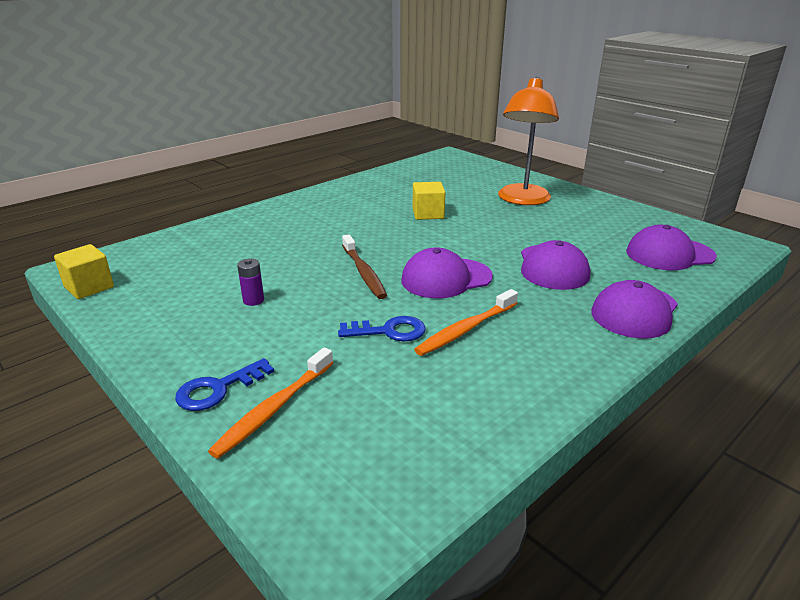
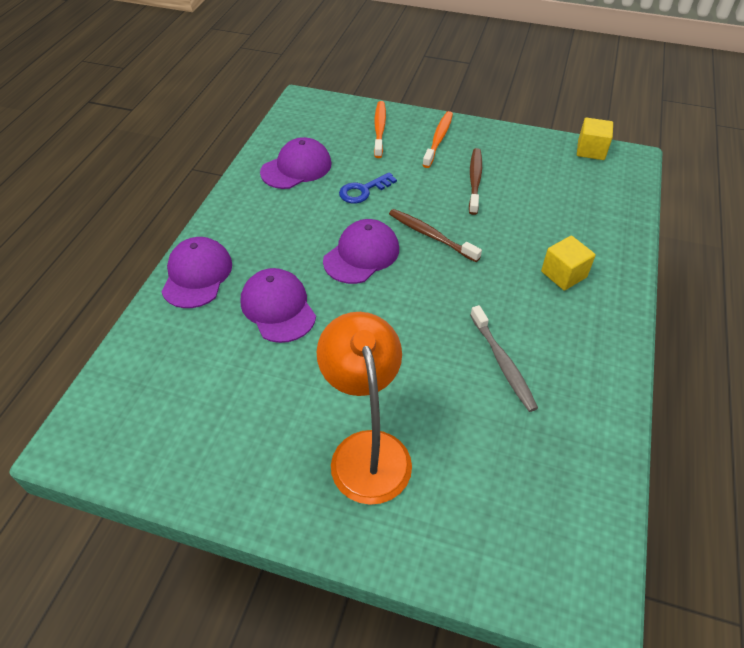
camera: 150 degrees right, 20 degrees up
blue key [175,358,274,411] -> none
purple battery [237,258,264,306] -> brown toothbrush [469,148,482,215]
yellow cube [413,182,445,220] -> yellow cube moved to [541,236,596,290]
orange toothbrush [414,289,518,356] -> orange toothbrush moved to [423,111,453,168]
purple cap [626,225,717,270] -> purple cap moved to [260,137,331,189]
none -> grey toothbrush [470,305,538,412]

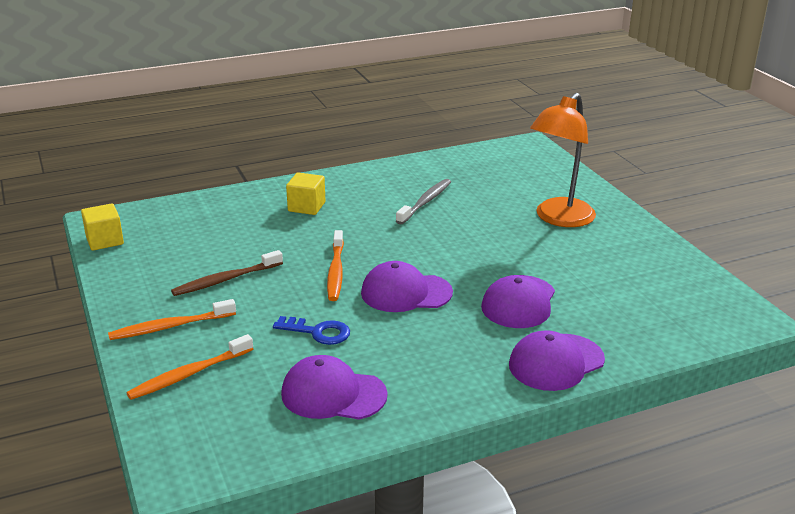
camera: 130 degrees left, 20 degrees down
brown toothbrush [389,209,482,262] -> orange toothbrush [327,230,344,301]

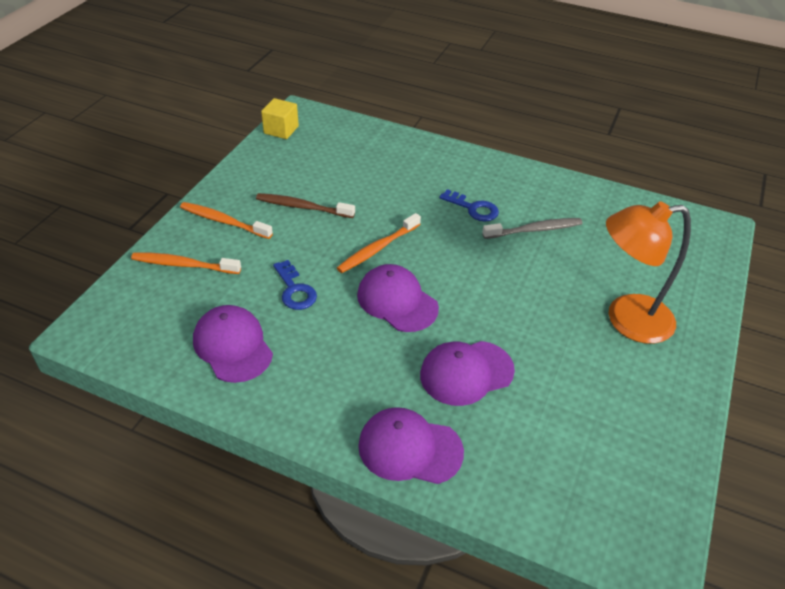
camera: 45 degrees right, 15 degrees up
yellow cube [286,172,325,215] -> none
none -> blue key [439,189,499,221]

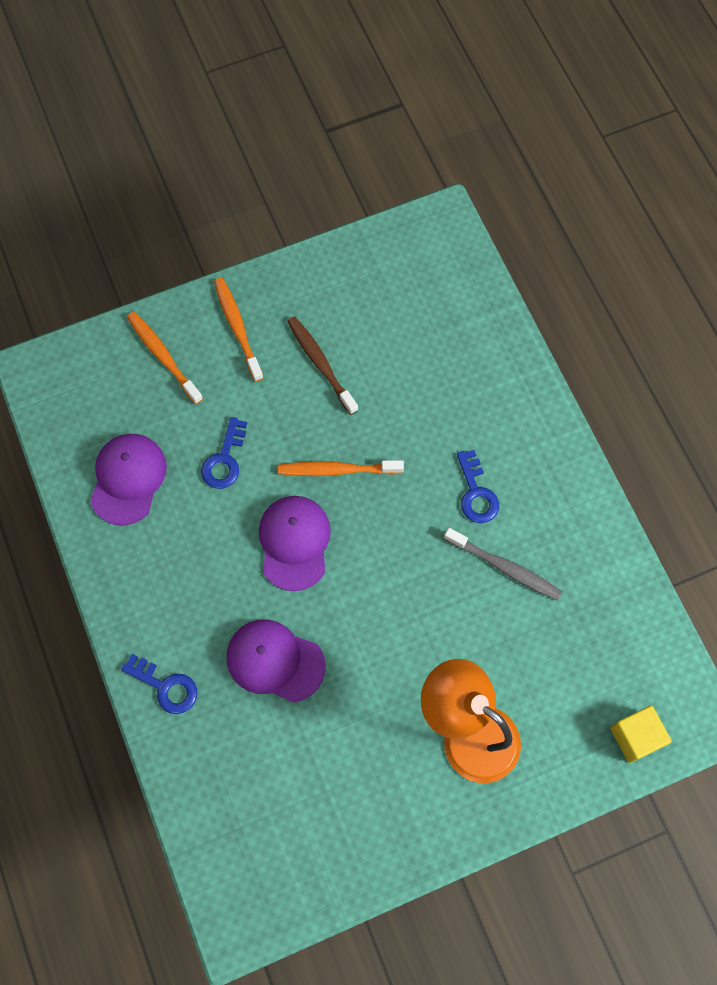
camera: 45 degrees right, 25 degrees up
yellow cube [261,98,299,139] -> yellow cube moved to [610,706,672,763]
purple cap [358,407,464,484] -> blue key [121,654,197,714]

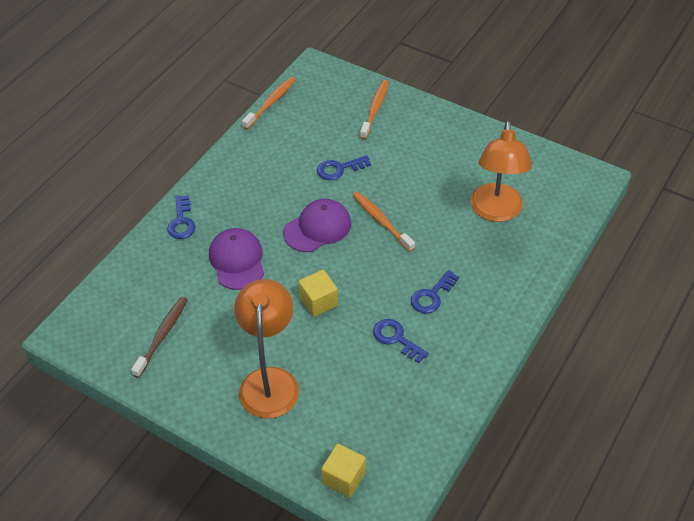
camera: 55 degrees right, 20 degrees down
purple cap [90,434,167,526] -> none
orange toothbrush [214,278,264,382] -> orange toothbrush moved to [242,77,296,130]
brown toothbrush [287,316,358,415] -> brown toothbrush moved to [131,297,188,378]
grey toothbrush [444,528,562,601] -> blue key [373,319,429,363]
none -> yellow cube [299,270,338,317]
none -> orange lamp [470,121,532,222]

